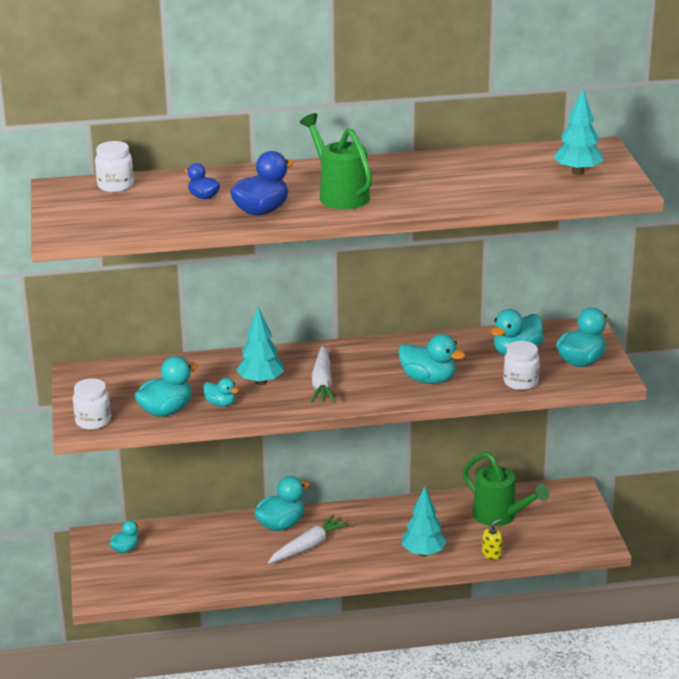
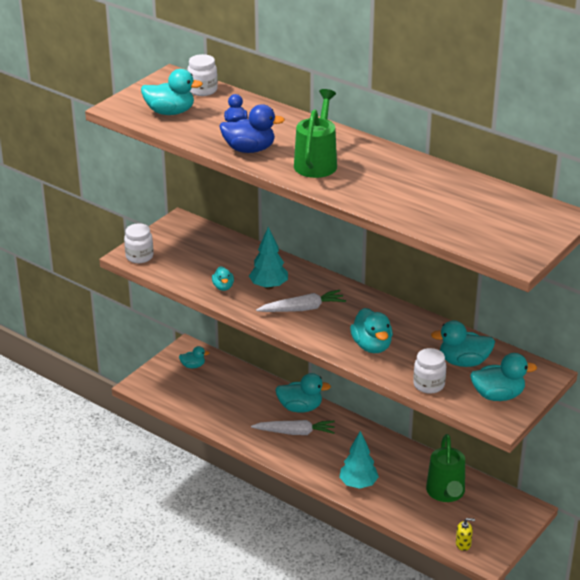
camera: 45 degrees right, 5 degrees up
turquoise duck [134,356,198,417] -> turquoise duck moved to [141,69,203,115]
white carrot [311,346,336,403] -> white carrot turned 150 degrees counterclockwise [256,290,346,312]
yellow soap dispenser [482,519,503,560] -> yellow soap dispenser moved to [456,518,475,551]
turquoise tree [554,89,604,175] -> none

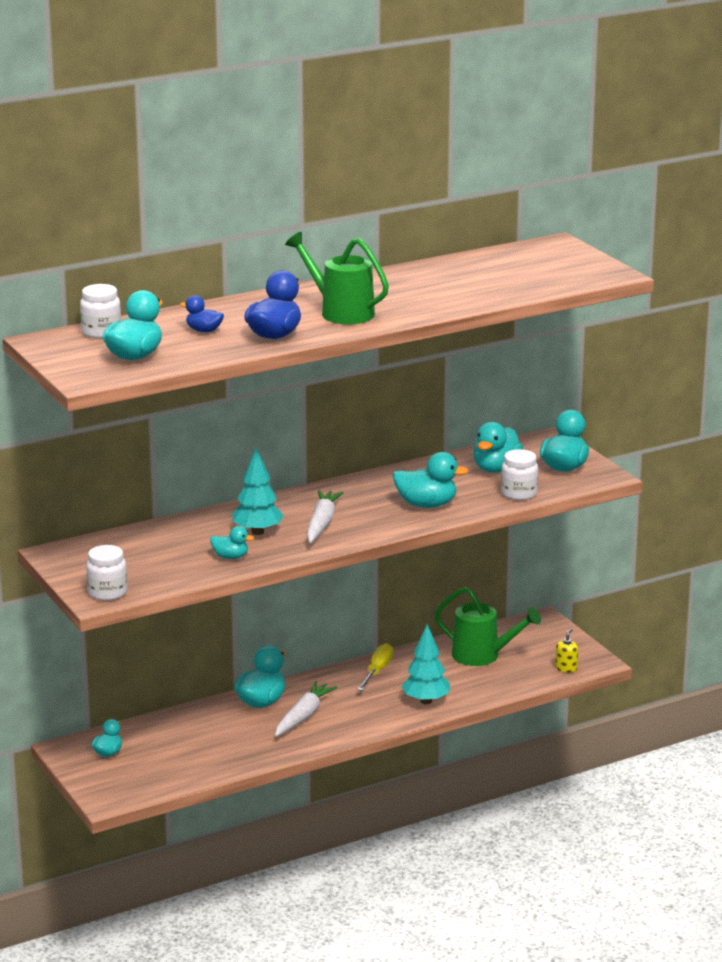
camera: 65 degrees left, 10 degrees down
none -> yellow screwdriver [357,643,393,691]

